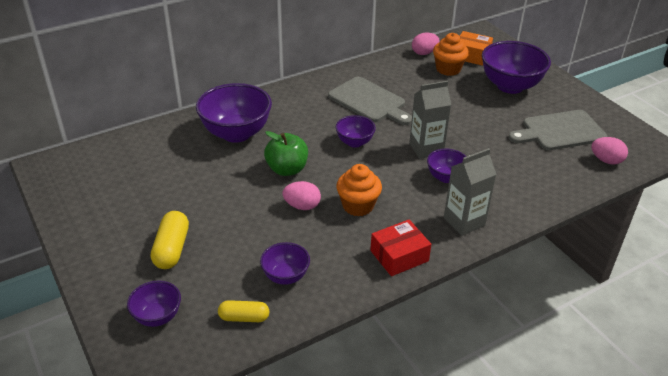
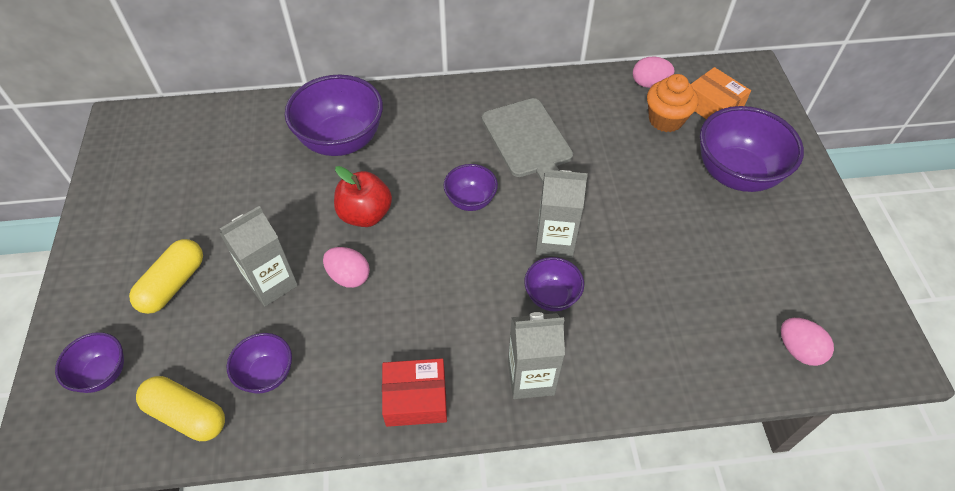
camera: 25 degrees right, 15 degrees up
yellow capsule [218,300,269,322] -> yellow capsule [136,376,225,441], size x1.51
green apple [264,131,308,176] -> red apple [334,166,392,227]
orange cupcake [336,164,382,216] -> none
grey cutting board [508,110,607,150] -> none
none -> grey carton [220,206,298,307]

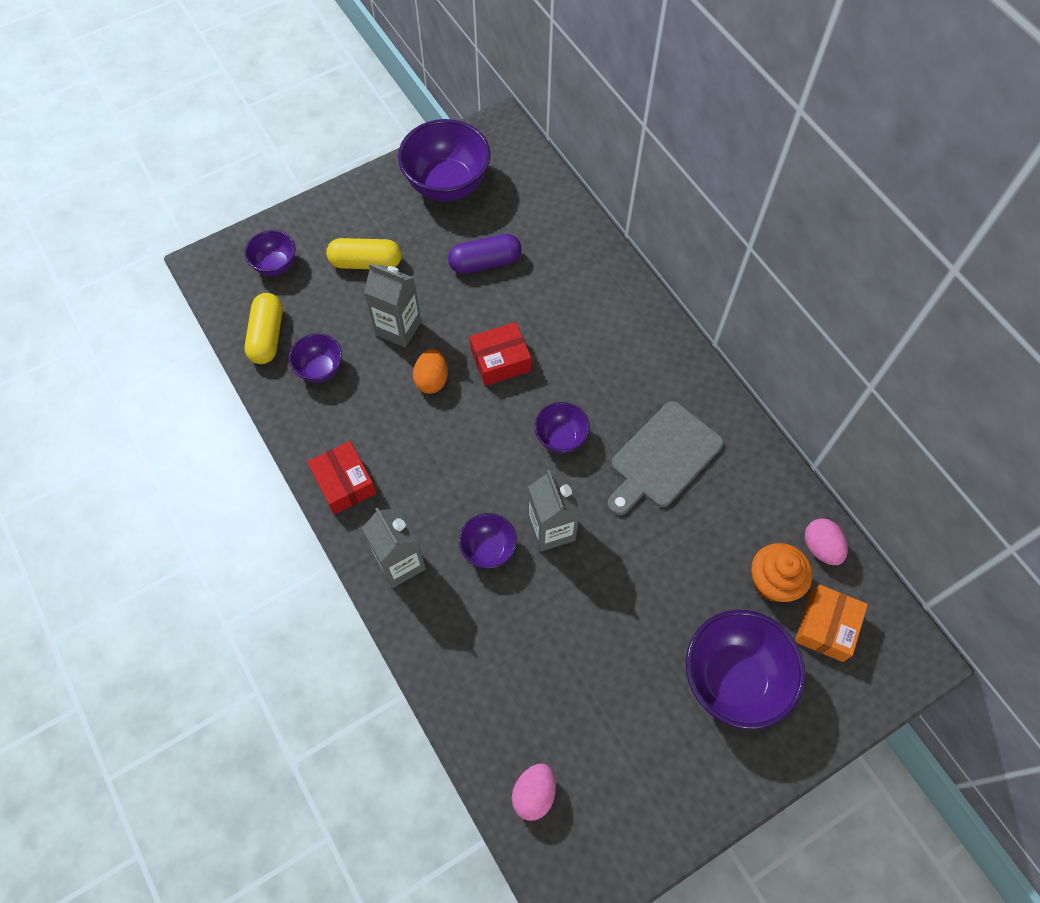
camera: 65 degrees right, 10 degrees up
purple bowl [285,75,383,156] -> purple bowl moved to [398,119,491,201]
pink egg [323,247,370,288] -> orange egg [413,349,448,394]
red apple [334,166,392,227] -> red box [470,322,531,386]
none -> purple capsule [448,234,521,274]

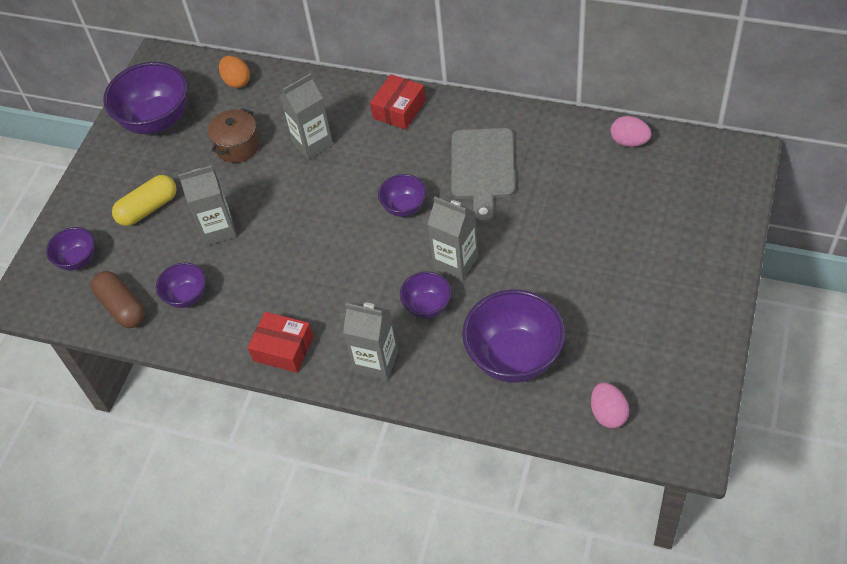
camera: 35 degrees left, 10 degrees down
yellow capsule [245,293,283,364] -> brown capsule [91,271,145,328]
orange egg [413,349,448,394] -> orange egg moved to [219,55,250,88]
purple capsule [448,234,521,274] -> brown pot [208,108,260,163]
red box [470,322,531,386] -> red box moved to [370,74,426,130]
purple bowl [686,610,805,729] -> purple bowl moved to [462,289,565,383]
orange cupcake [751,543,813,602] -> none
orange box [795,584,868,662] -> none
none -> grey carton [279,73,333,160]

